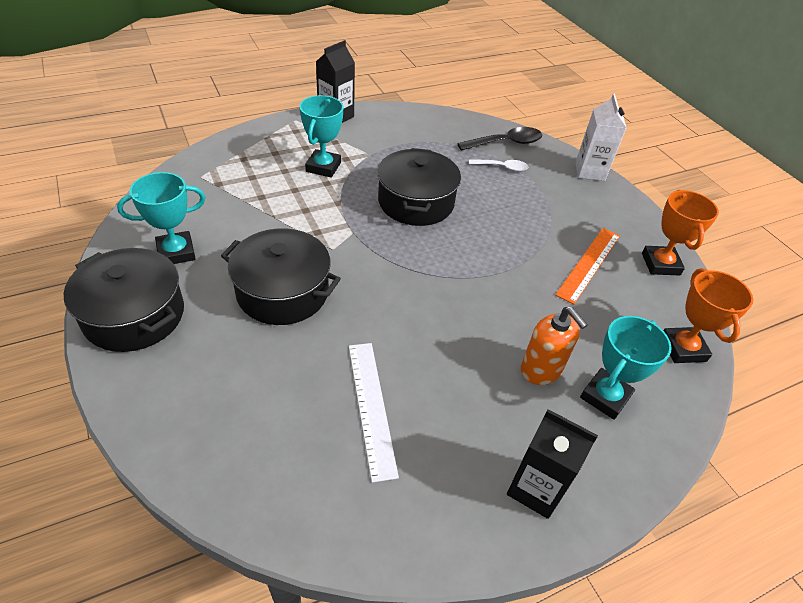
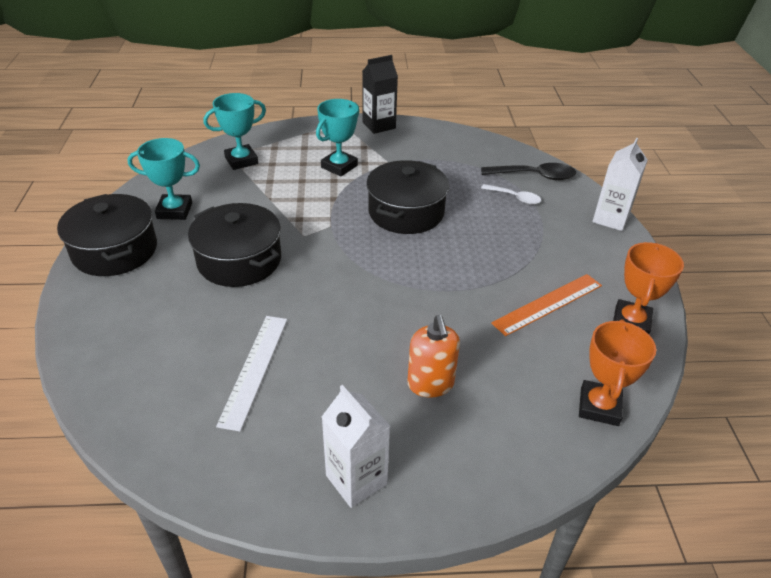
camera: 25 degrees right, 5 degrees down
black carton [507,409,598,519] -> white carton [322,385,391,508]
turquoise trophy [580,316,672,420] -> turquoise trophy moved to [204,93,266,170]

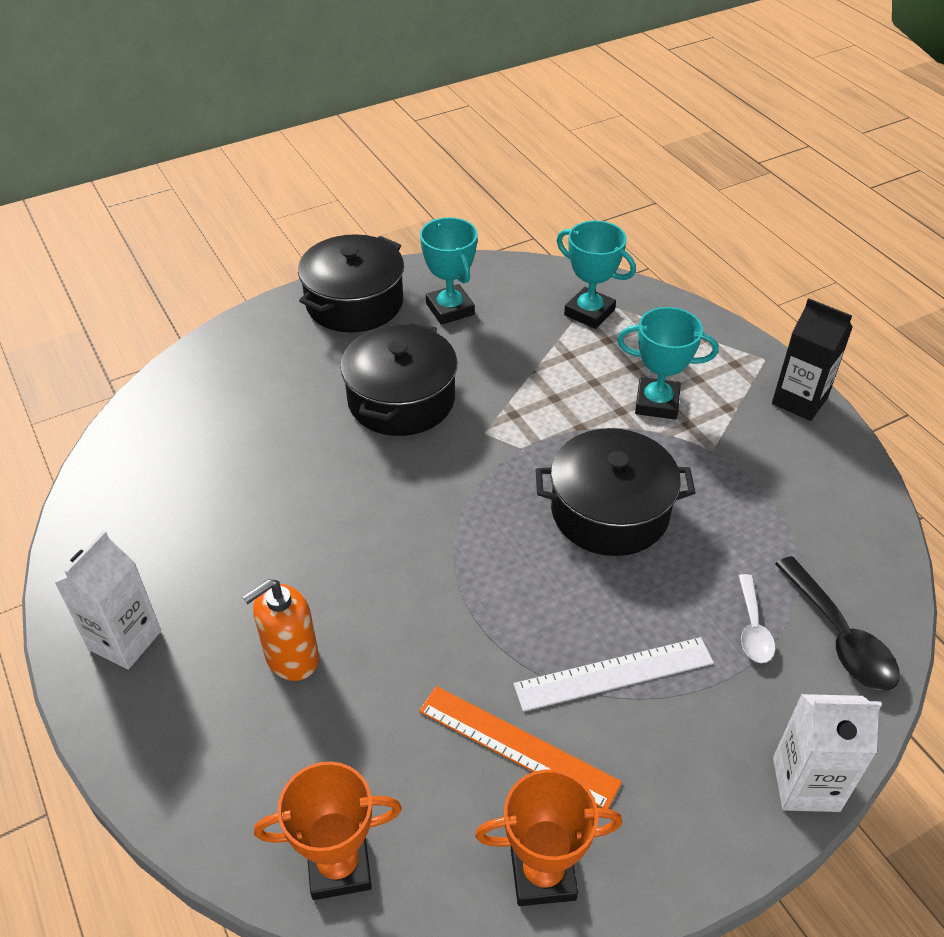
camera: 65 degrees right, 5 degrees up
white ruler [216,316,287,431] -> white ruler moved to [513,637,714,712]

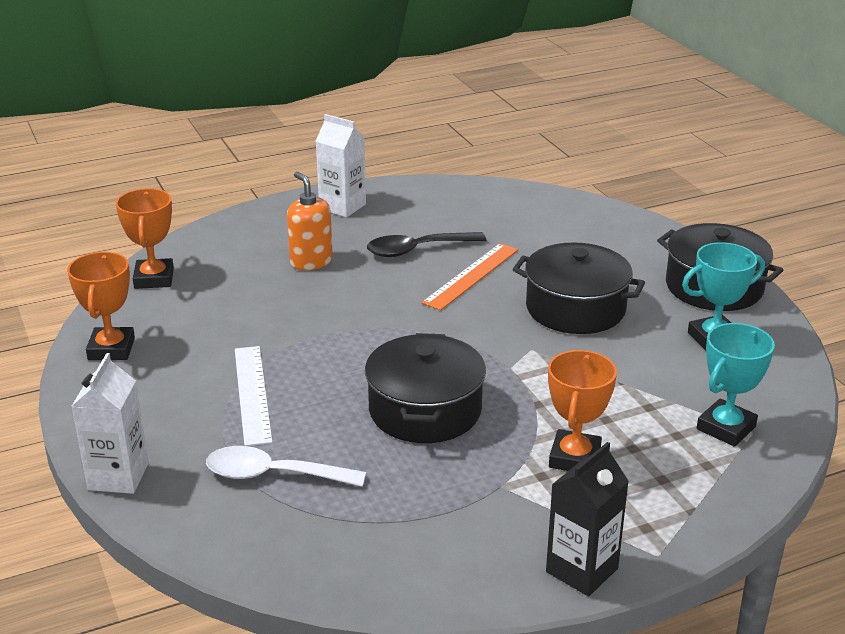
camera: 95 degrees right, 15 degrees down
orange ruler [419,686,622,809] -> orange ruler moved to [422,243,518,310]
turquoise trophy [617,307,718,419] -> orange trophy [548,350,617,471]
white spoon [739,574,775,663] -> white spoon [206,446,366,487], size x1.58
black spoon [775,556,900,691] -> black spoon moved to [367,232,486,257]

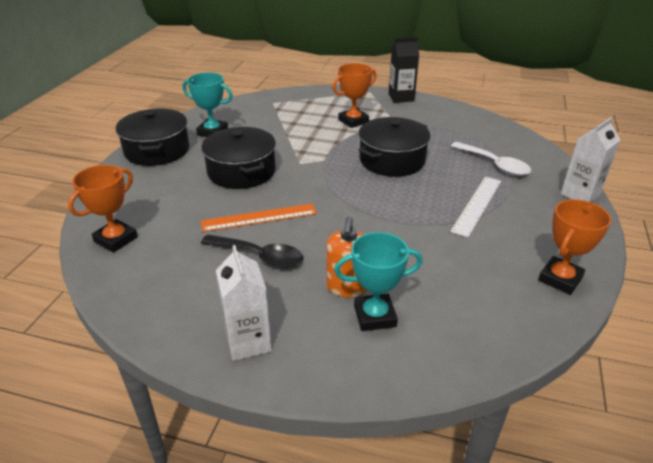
camera: 140 degrees left, 5 degrees up
orange trophy [116,188,174,289] -> orange trophy moved to [68,165,138,253]
turquoise trophy [697,323,775,447] -> turquoise trophy moved to [334,232,423,331]

